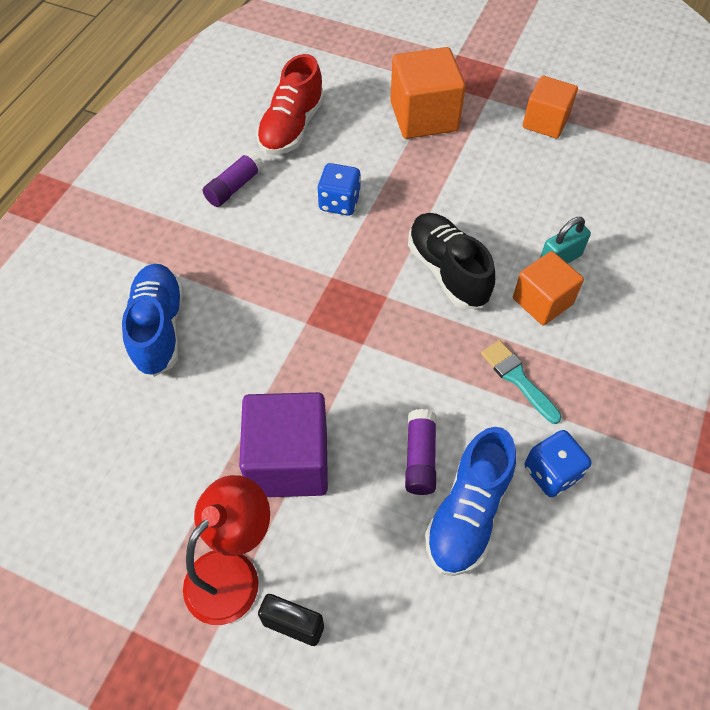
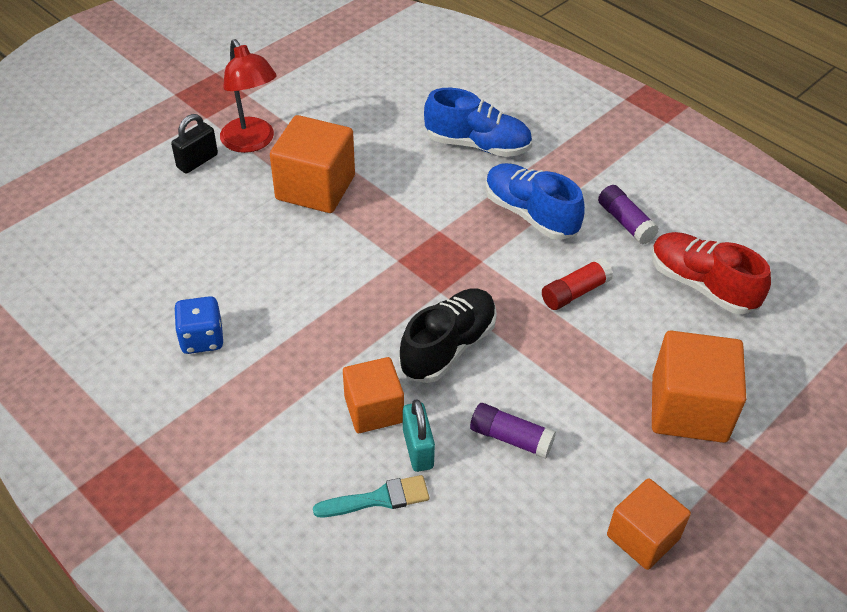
camera: 110 degrees right, 10 degrees down
purple cube [239,392,328,497] -> orange cube [270,115,355,213]
blue dice [317,163,361,216] -> red glue stick [542,258,613,310]
purple glue stick [405,409,437,495] -> purple glue stick moved to [470,403,556,459]
black shoe [408,213,495,309] -> black shoe turned 45 degrees counterclockwise [399,289,497,383]
blue shoe [425,427,516,576] -> blue shoe moved to [485,163,585,240]
turquoise brush [481,340,562,424] -> turquoise brush moved to [313,475,429,517]

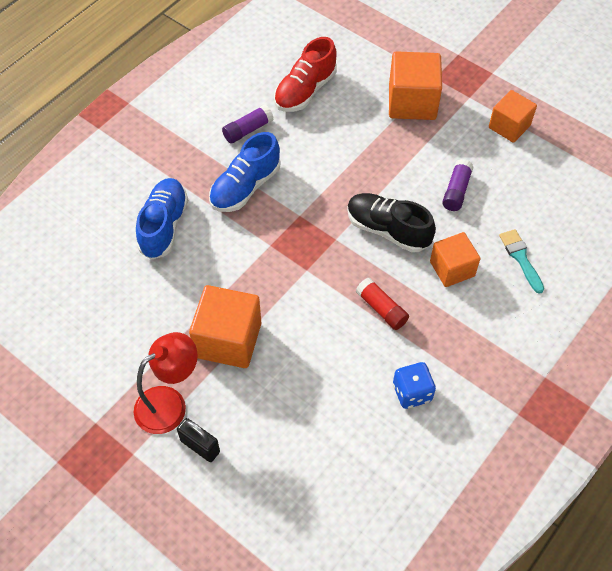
camera: 95 degrees left, 10 degrees up
turquoise padlock [403,399,435,472] -> none
red glue stick [542,258,613,310] -> red glue stick moved to [356,278,409,330]

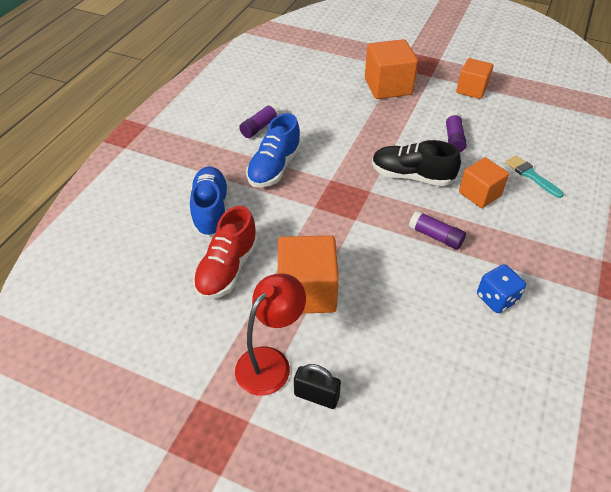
camera: 15 degrees left, 10 degrees down
red shoe [274,37,337,112] -> red shoe moved to [193,206,258,299]
red glue stick [356,278,409,330] -> purple glue stick [409,210,466,250]

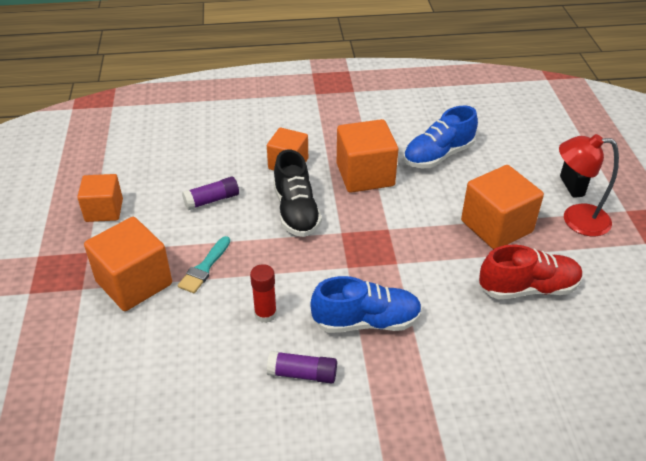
camera: 120 degrees left, 5 degrees down
blue shoe [190,166,228,237] -> blue shoe moved to [403,106,478,168]
purple glue stick [409,210,466,250] -> orange cube [337,119,398,193]
blue dice [477,264,526,313] -> none
turquoise brush [505,155,564,198] -> turquoise brush moved to [178,236,230,293]
none -> red glue stick [250,264,277,323]

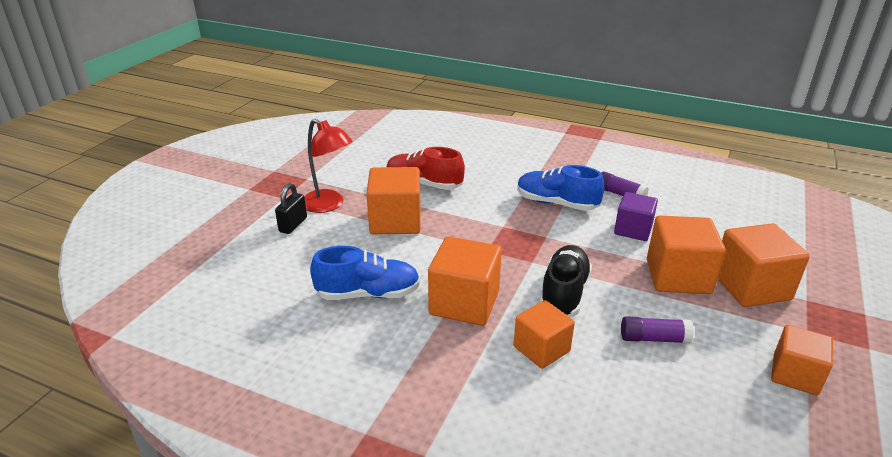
camera: 150 degrees left, 10 degrees down
turquoise brush [178,236,230,293] -> orange cube [647,216,726,294]
red glue stick [250,264,277,323] -> purple cube [614,192,658,241]

